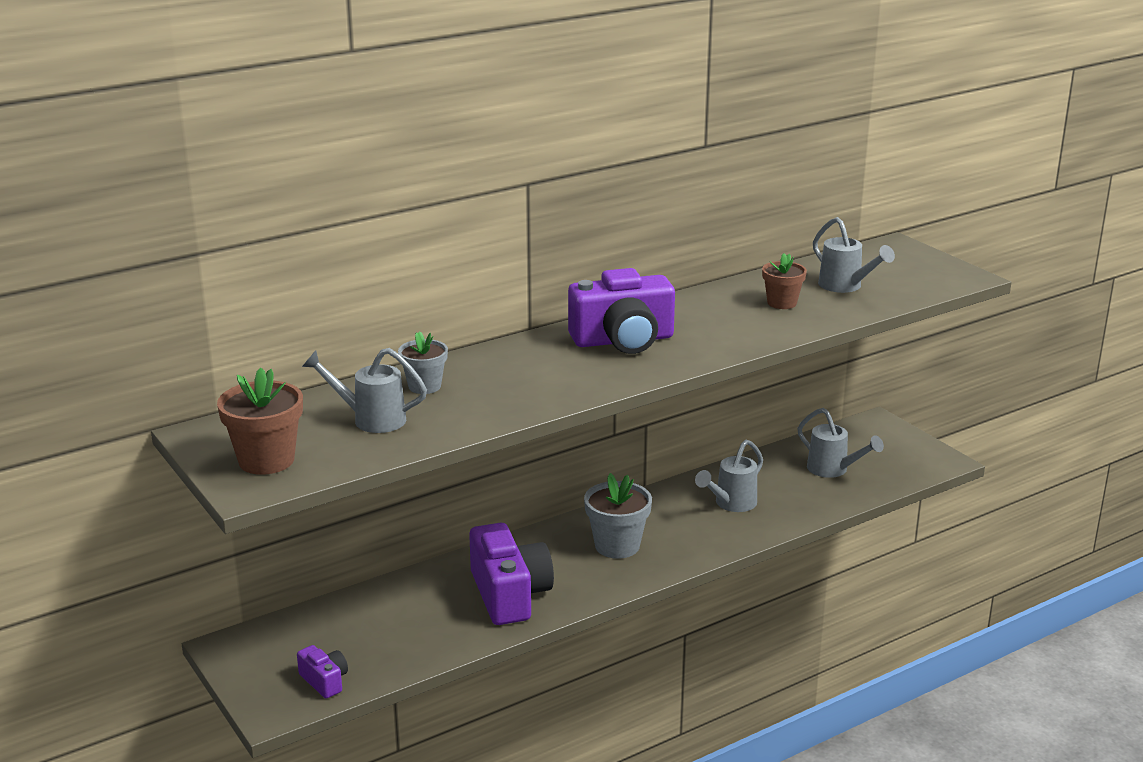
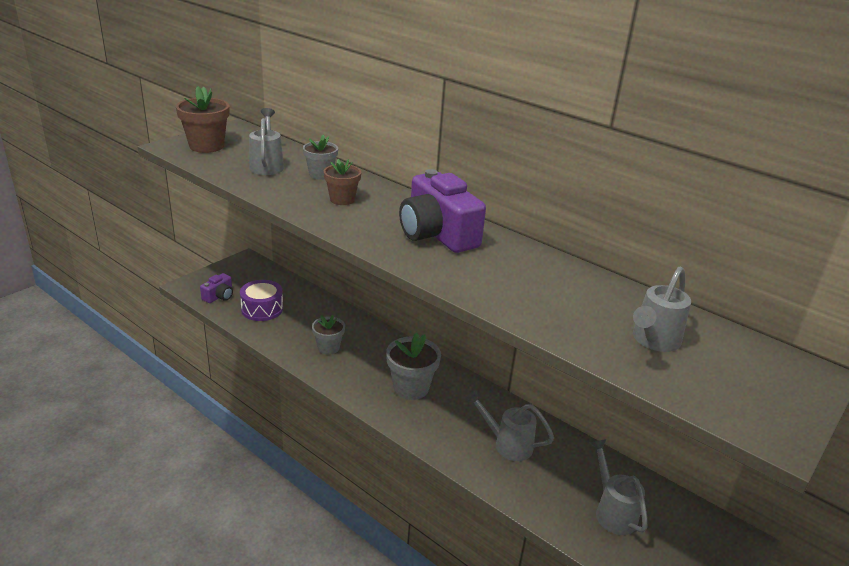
camera: 70 degrees right, 5 degrees up
purple camera [469,523,554,625] -> grey flower pot [312,315,345,355]
brown flower pot [762,253,807,309] -> brown flower pot moved to [324,159,361,205]
grey watering can [797,408,884,478] -> grey watering can turned 135 degrees clockwise [590,439,648,535]
none -> purple drum [240,280,283,321]

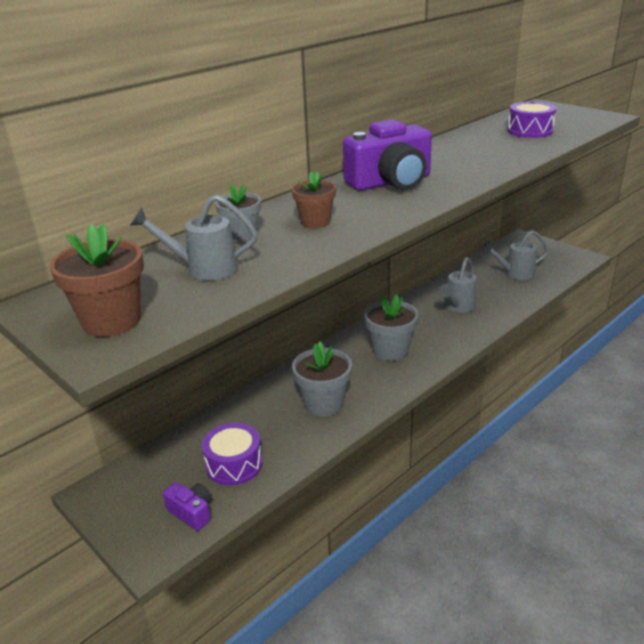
camera: 80 degrees left, 0 degrees up
grey flower pot [312,315,345,355] -> grey flower pot [292,342,352,417], size x1.54
grey watering can [633,267,691,352] -> purple drum [508,101,556,138]

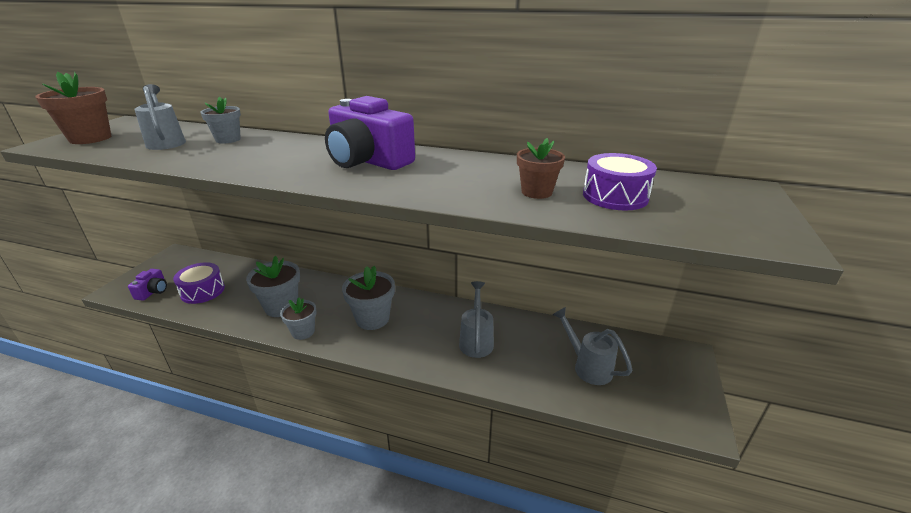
camera: 60 degrees right, 0 degrees up
brown flower pot [292,171,336,228] -> brown flower pot moved to [517,138,565,199]
grey watering can [439,257,476,313] -> grey watering can turned 90 degrees clockwise [459,281,494,358]
none -> grey flower pot [280,297,317,340]

